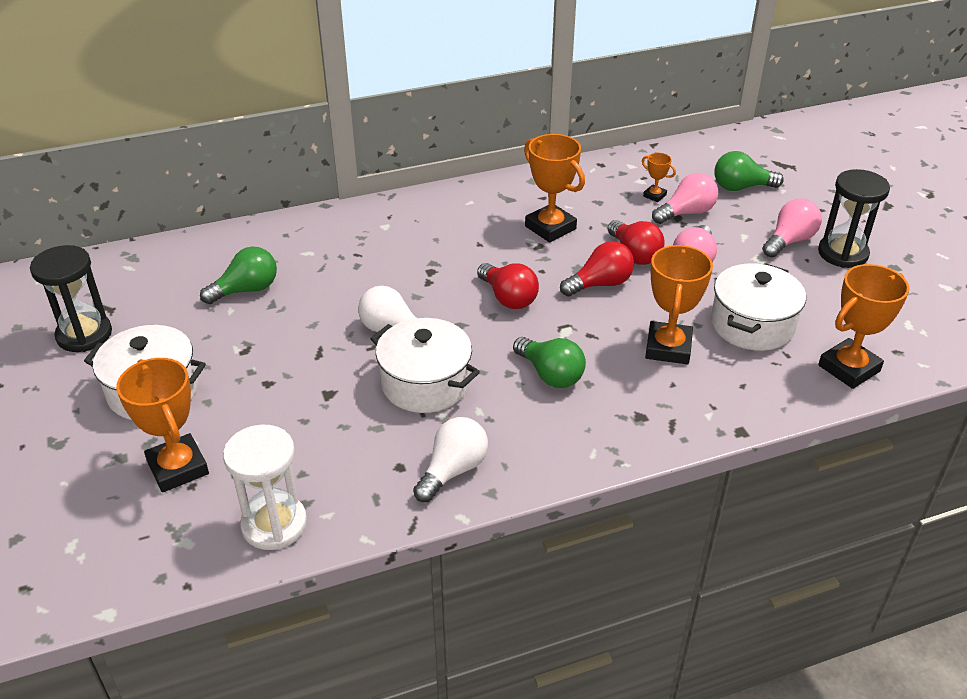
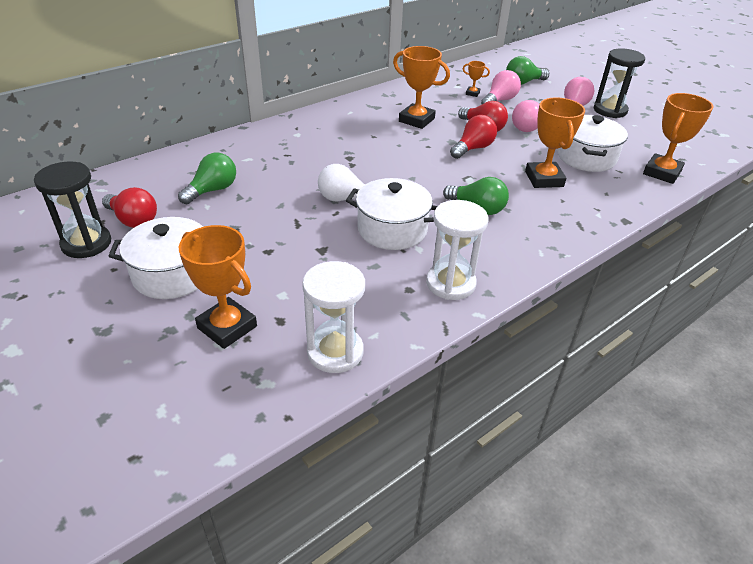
camera: 20 degrees left, 0 degrees up
white light bulb [413,417,488,502] -> white hourglass [426,200,488,300]
red light bulb [477,263,539,309] -> red light bulb moved to [102,187,157,228]

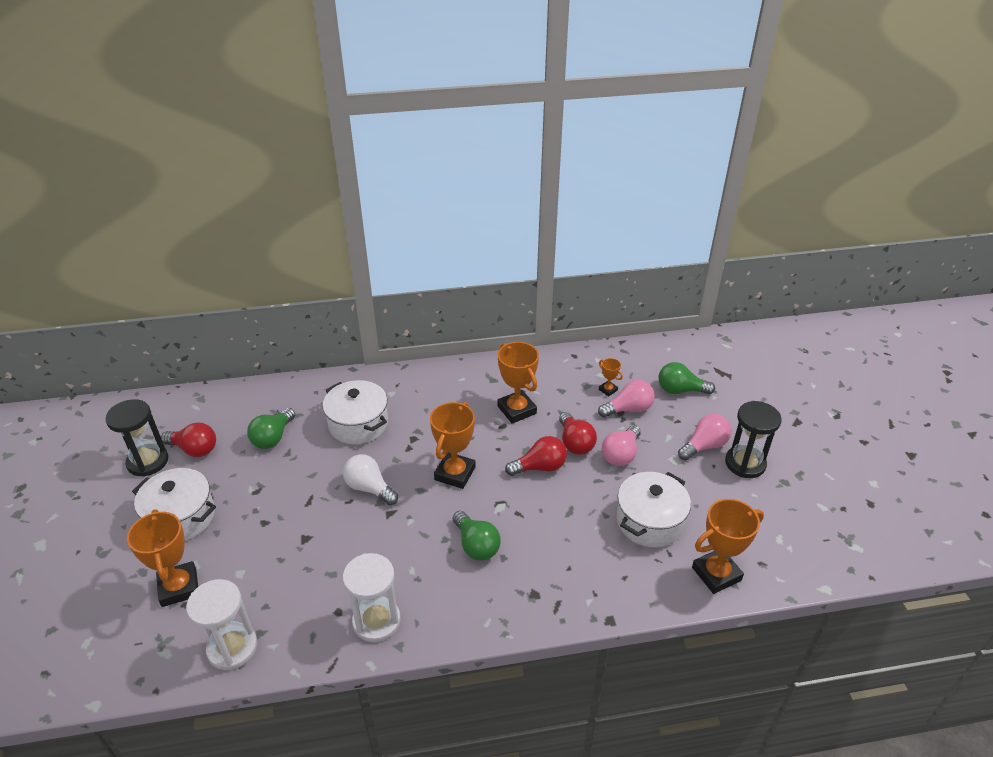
camera: 30 degrees right, 0 degrees up
red light bulb [102,187,157,228] -> red light bulb turned 45 degrees counterclockwise [161,422,216,457]
green light bulb [178,153,236,204] -> green light bulb turned 135 degrees clockwise [247,408,295,449]
white pot [346,178,437,250] -> white pot moved to [323,380,388,445]
orange trophy [525,97,585,188] -> orange trophy moved to [430,402,476,489]

